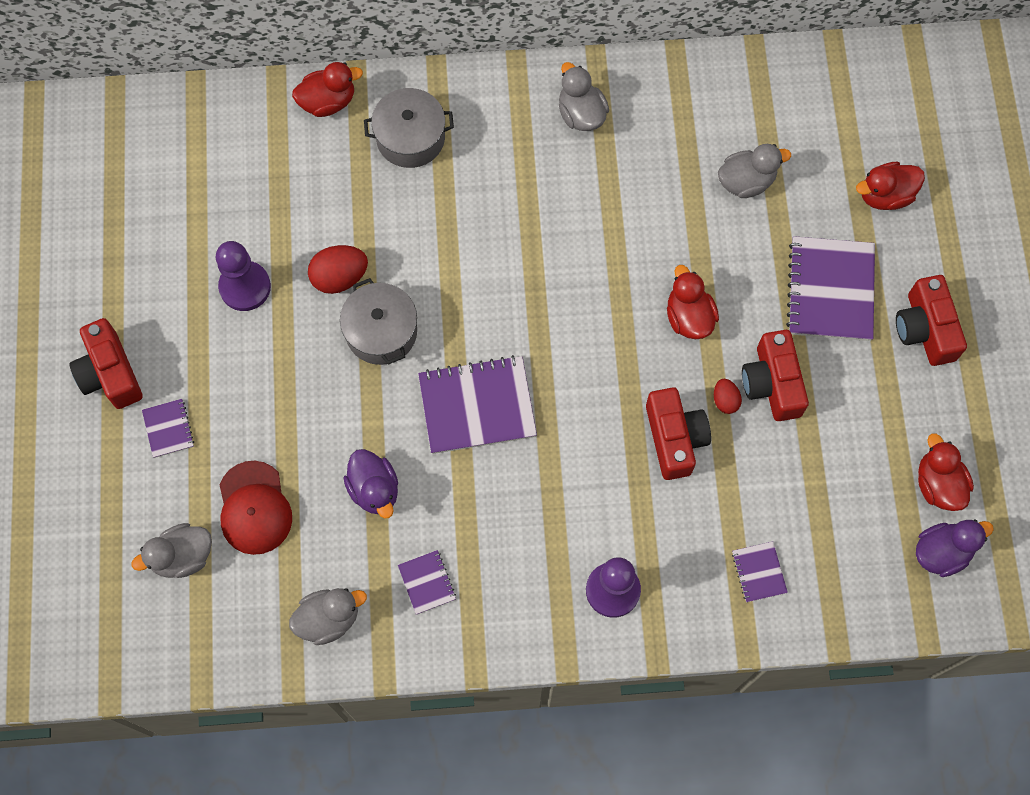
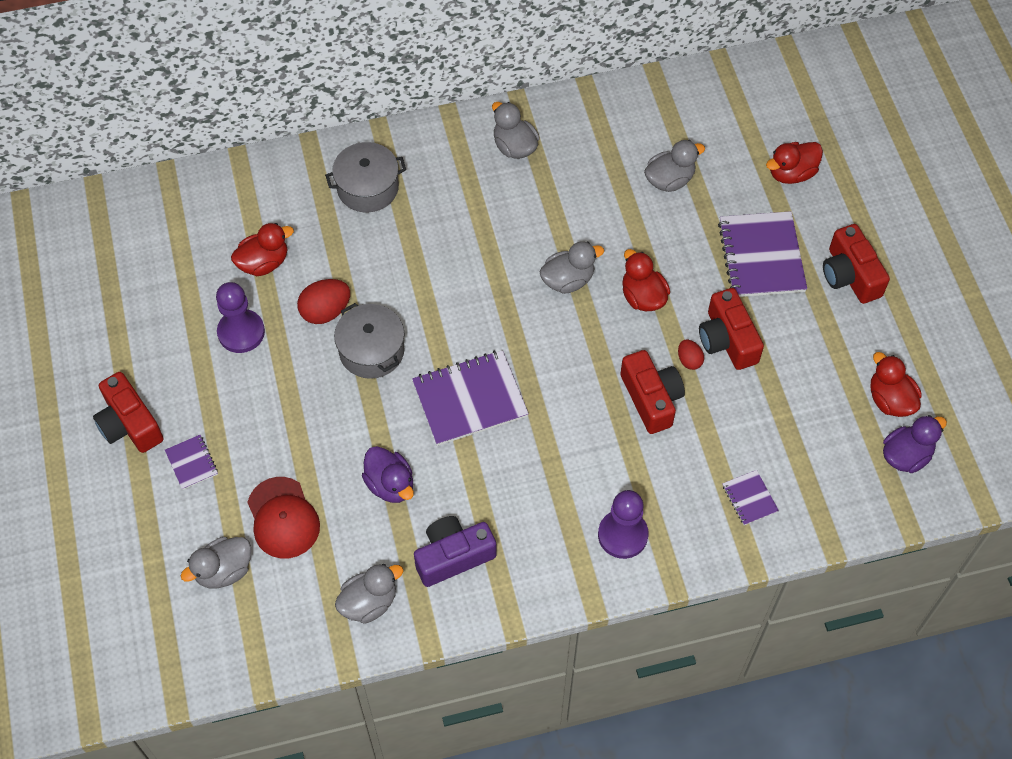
camera: 10 degrees left, 10 degrees down
red duck [292,62,363,117] -> red duck moved to [231,223,294,276]
purple notebook [398,550,456,615] -> purple camera [414,516,497,587]
none -> grey duck [539,241,604,294]

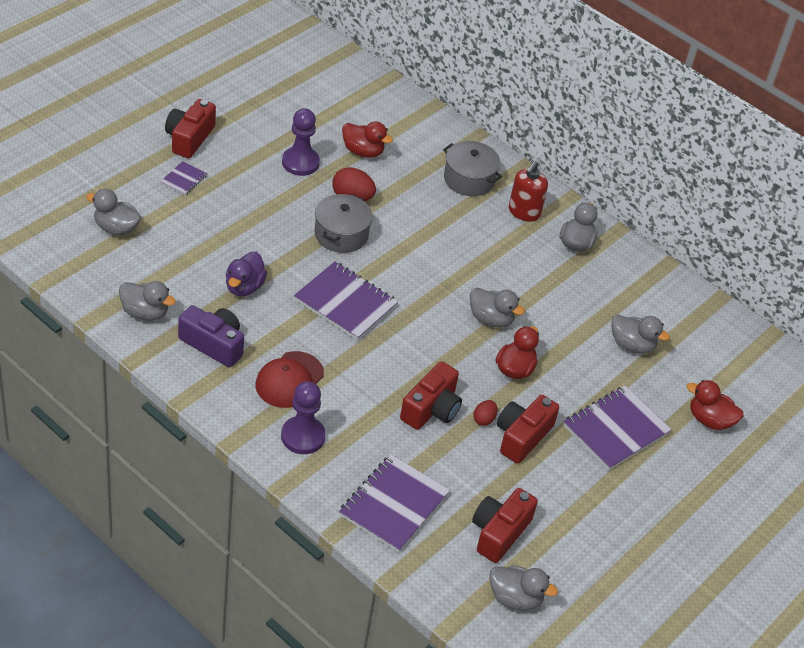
camera: 50 degrees right, 15 degrees down
red cap [247,477,320,558] -> red cap moved to [256,351,324,408]
purple notebook [722,470,779,525] -> purple notebook [339,454,450,553], size x2.05
red camera [823,224,890,304] -> red camera moved to [472,488,538,563]
red duck [871,352,922,417] -> none
purple duck [883,415,947,473] -> grey duck [489,565,558,611]
none -> red soap dispenser [509,161,548,222]

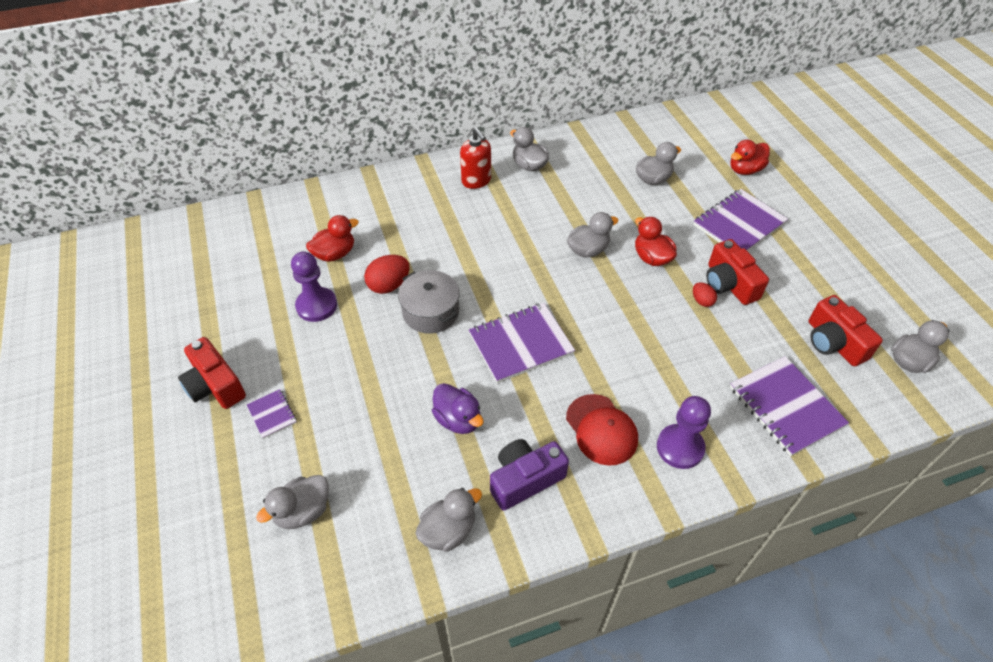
camera: 55 degrees left, 5 degrees up
red camera [400,361,462,430] -> none
grey pot [443,141,502,196] -> none
purple notebook [563,386,672,470] -> purple notebook turned 60 degrees clockwise [693,189,788,251]

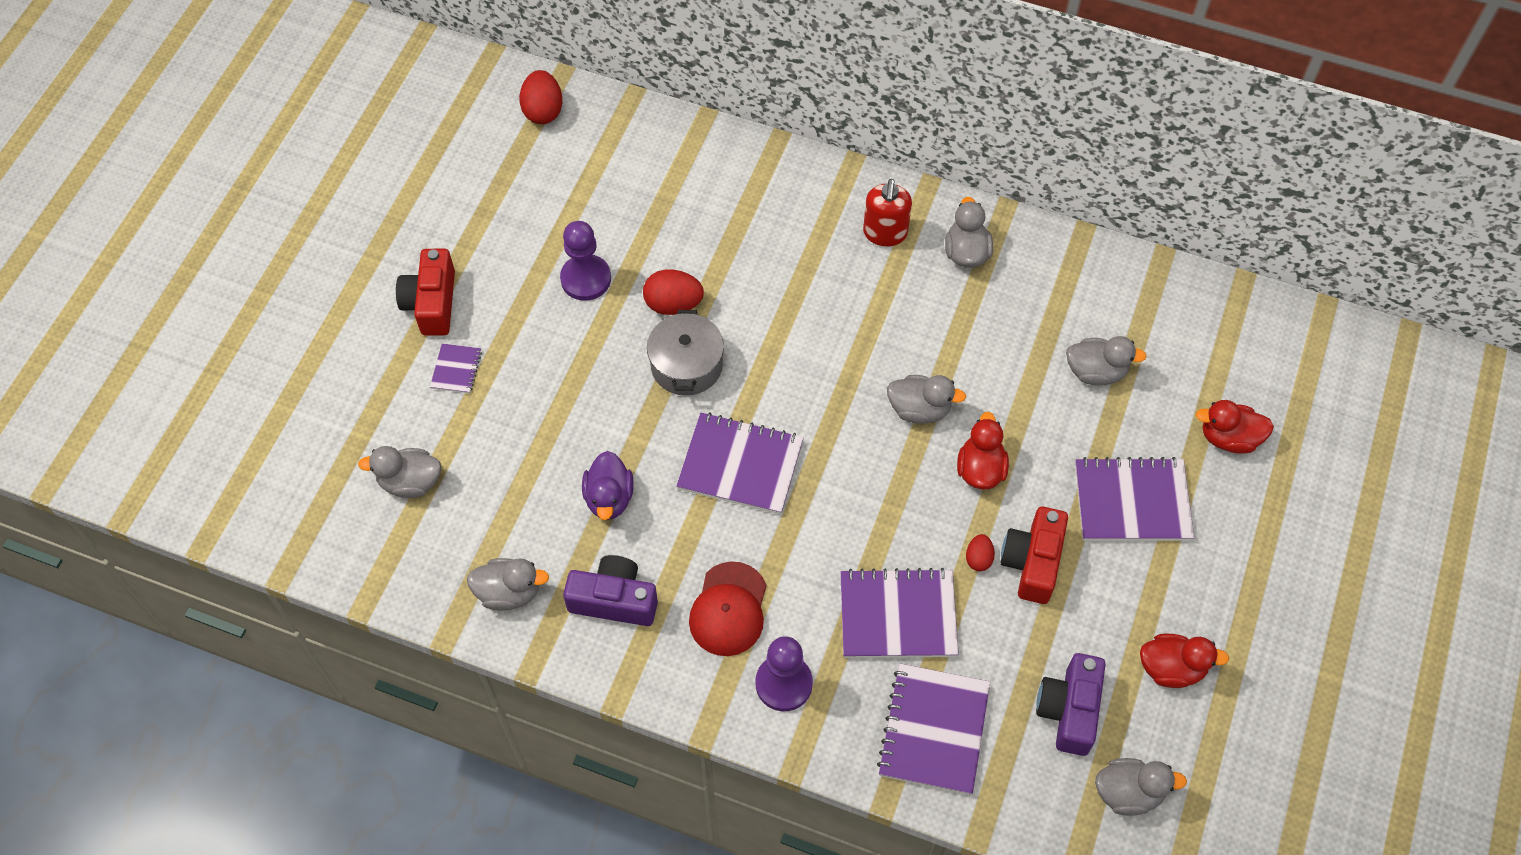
camera: 40 degrees right, 10 degrees up
red duck [306,215,359,262] -> red duck moved to [1140,633,1229,688]
red camera [809,295,883,366] -> purple camera [1036,653,1106,756]
none -> red egg [519,70,562,124]
none -> purple notebook [840,568,959,658]

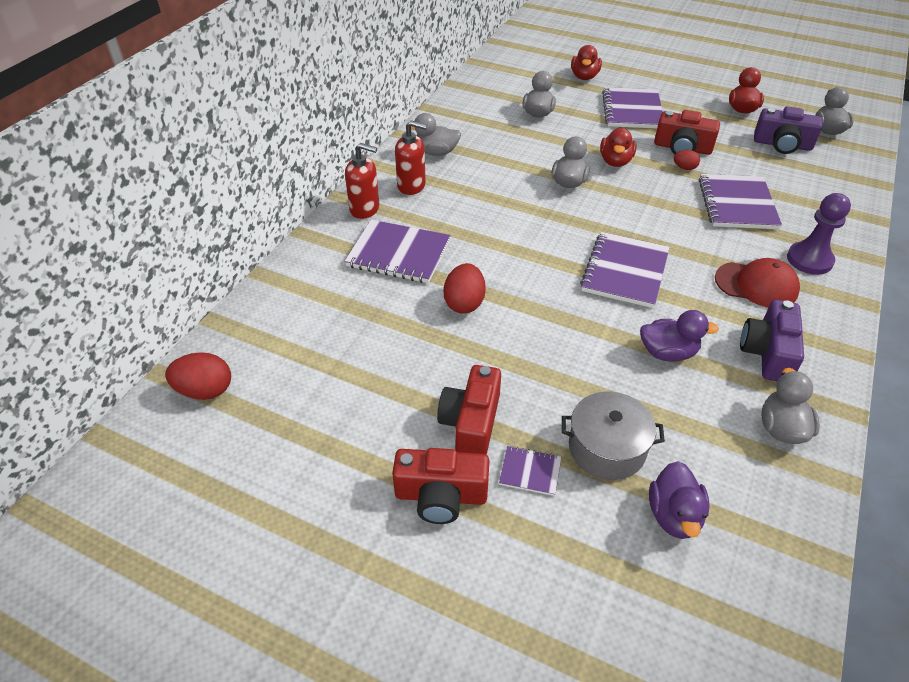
camera: 85 degrees left, 15 degrees down
grey duck [358,446,441,498] -> purple duck [649,461,710,539]
purple pawn [560,221,611,301] -> none
grey pot [647,310,724,396] -> grey pot moved to [562,391,665,480]
purple notebook [877,663,990,795] -> purple notebook moved to [345,220,450,283]
red duck [957,412,1009,489] -> red duck turned 90 degrees counterclockwise [600,127,637,167]
none -> red soap dispenser [345,143,379,219]
none -> red camera [437,365,501,455]

